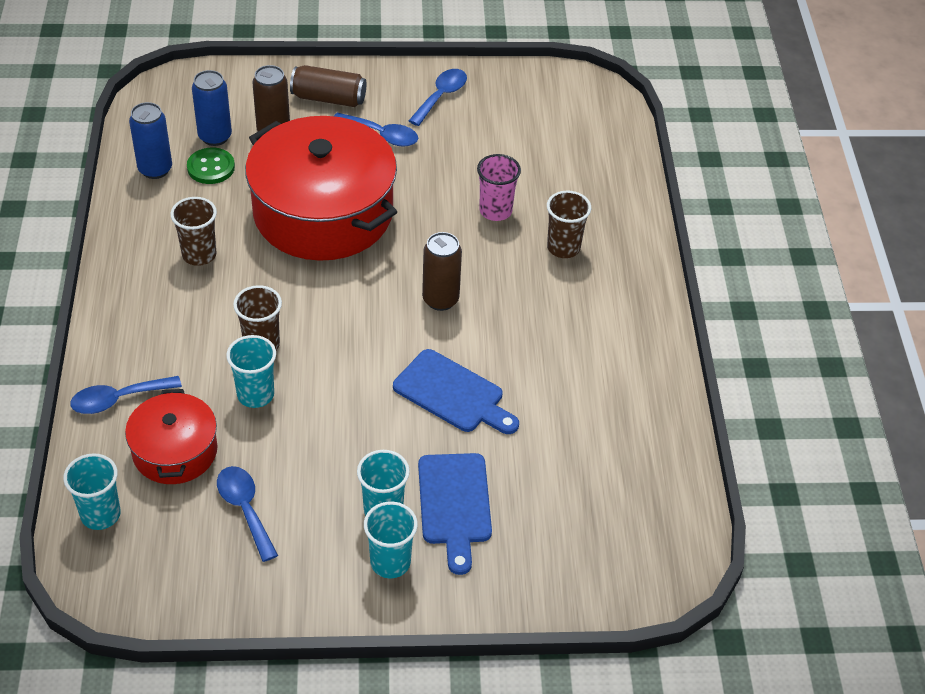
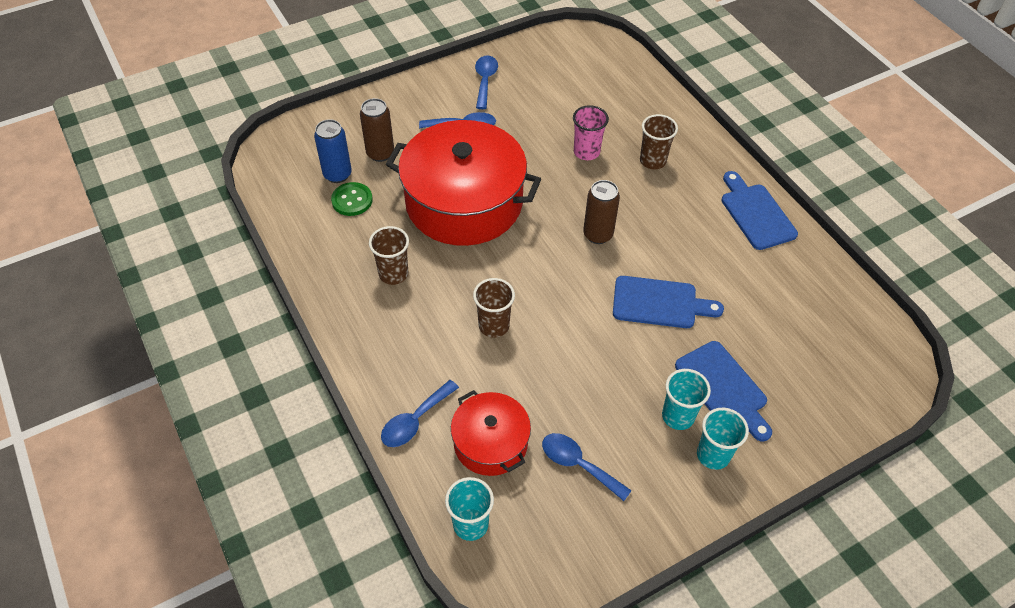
camera: 25 degrees left, 5 degrees up
blue can [129,102,172,179] -> none
turquoise cup [226,335,276,408] -> none
brown can [290,65,366,107] -> none
none -> blue cutting board [722,171,798,250]

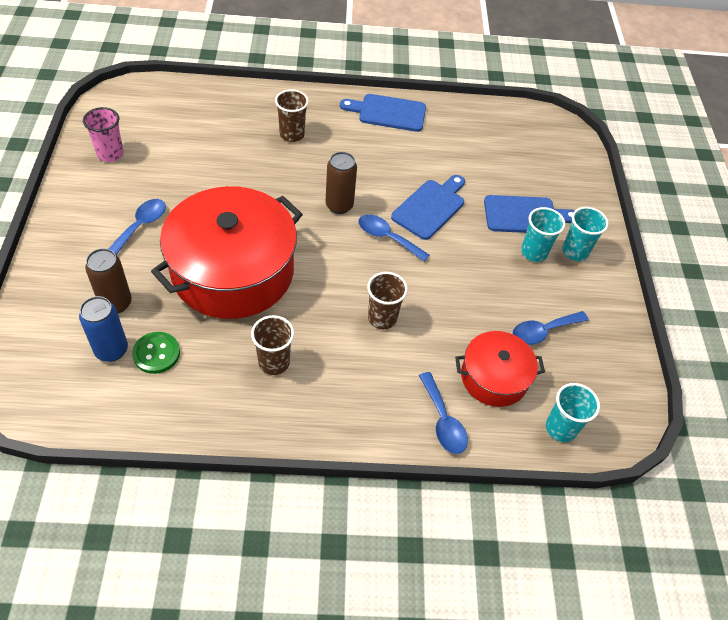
camera: 65 degrees left, 0 degrees up
blue spoon [475,56,498,109] -> blue spoon moved to [359,214,429,262]
pink cup [573,105,609,160] -> pink cup moved to [83,107,124,162]

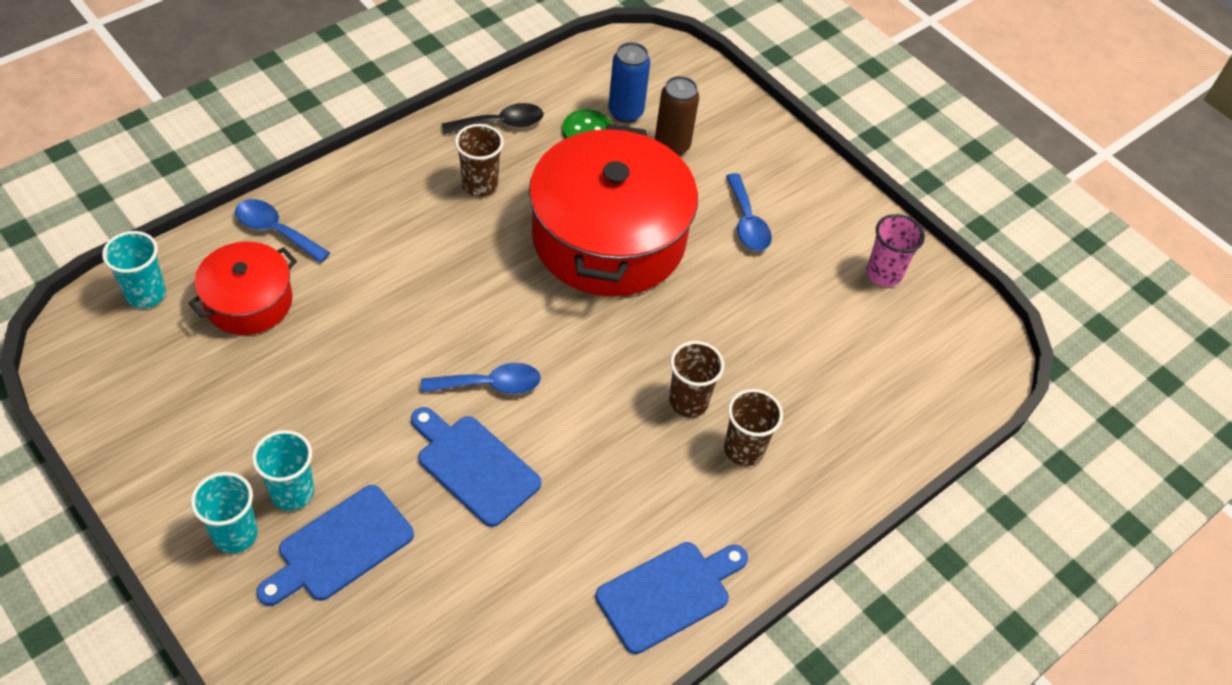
camera: 140 degrees right, 0 degrees up
brown can [326,152,357,214] -> none
brown cup [367,272,408,329] -> brown cup moved to [669,341,724,418]
blue cutting board [391,175,465,240] -> blue cutting board turned 135 degrees clockwise [411,407,541,527]
blue spoon [513,311,589,345] -> none
none -> black spoon [442,103,543,134]

